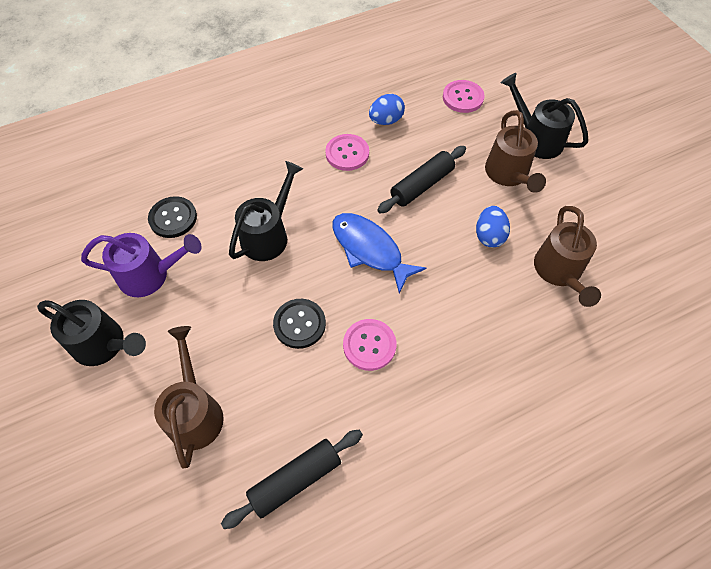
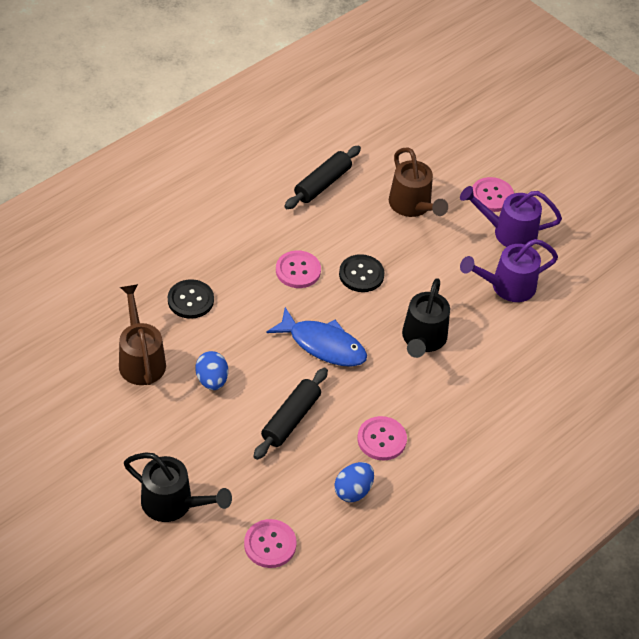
camera: 160 degrees right, 10 degrees down
black watering can [37,300,146,366] -> purple watering can [460,186,562,247]
black button [148,196,197,238] -> black button moved to [168,279,214,319]
brown watering can [485,110,546,193] -> none
none -> pink button [472,177,514,212]

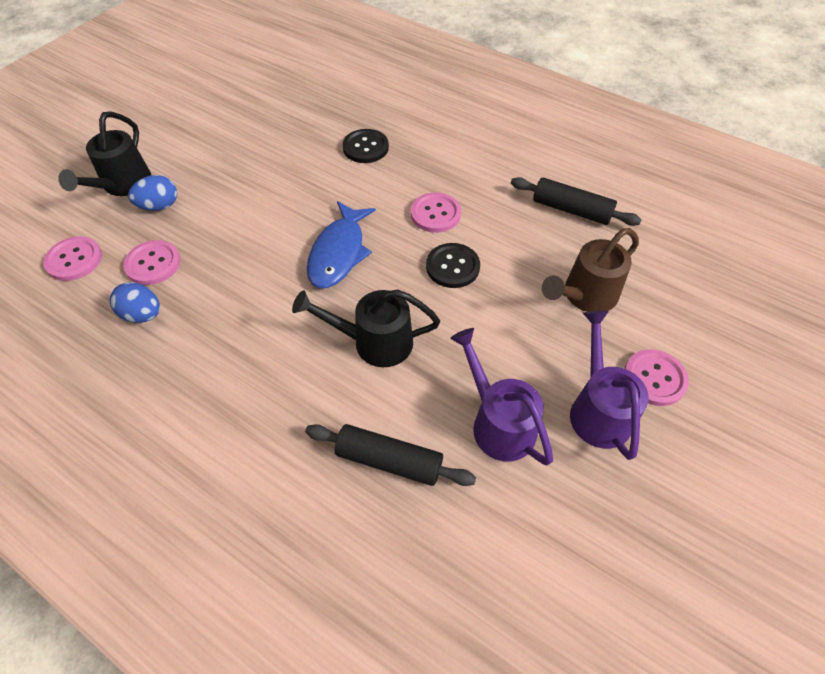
camera: 80 degrees right, 5 degrees up
brown watering can [119,284,166,385] -> none
blue egg [195,351,228,390] -> blue egg moved to [128,175,177,211]
black rolling pin [254,368,328,460] -> black rolling pin moved to [305,424,476,486]
pink button [357,416,407,460] -> pink button moved to [123,240,181,285]

